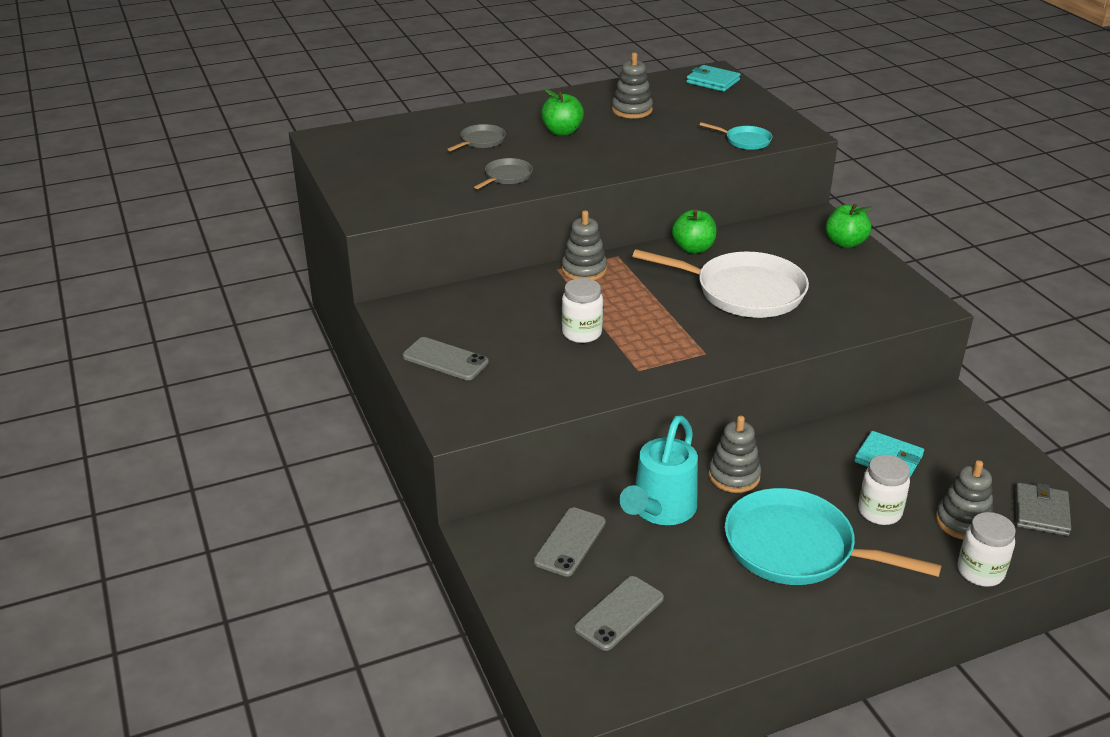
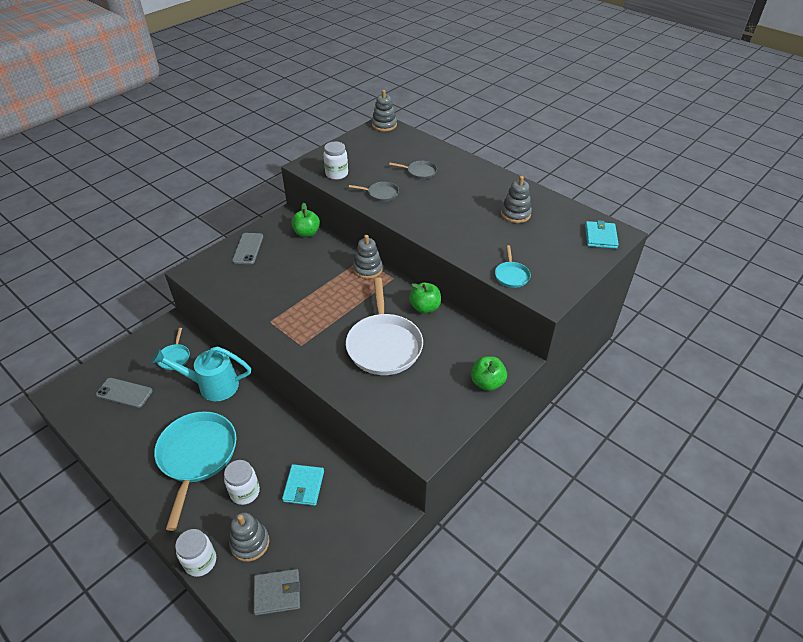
camera: 65 degrees right, 10 degrees up
grey phone [534,507,606,577] -> turquoise pan [157,328,190,370]
green apple [541,89,584,136] -> green apple moved to [291,203,320,237]
white jar [562,278,603,343] -> white jar moved to [323,142,348,180]
grey stacking toy [708,416,761,493] -> grey stacking toy moved to [372,90,397,131]

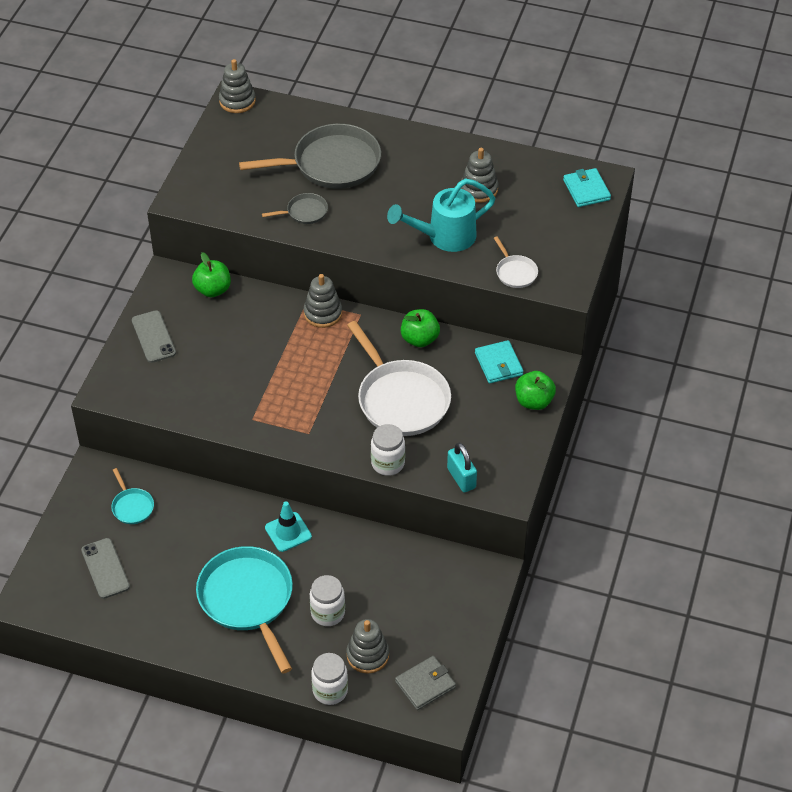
camera: 25 degrees left, 5 degrees up
grey phone [96,378,152,408] -> grey phone turned 75 degrees clockwise [81,538,130,599]
turquoise watering can [151,347,251,401] -> turquoise watering can moved to [387,179,495,252]
turquoise wallet [282,464,324,506] -> turquoise wallet moved to [475,340,524,383]
white jar [323,142,348,180] -> white jar moved to [371,424,405,476]
grey pan [389,161,437,179] -> grey pan [239,124,381,189], size x2.18
turquoise pan [495,245,531,288] -> white pan [494,236,538,288]
none -> turquoise traffic cone [265,501,312,552]
none -> turquoise padlock [447,443,477,492]

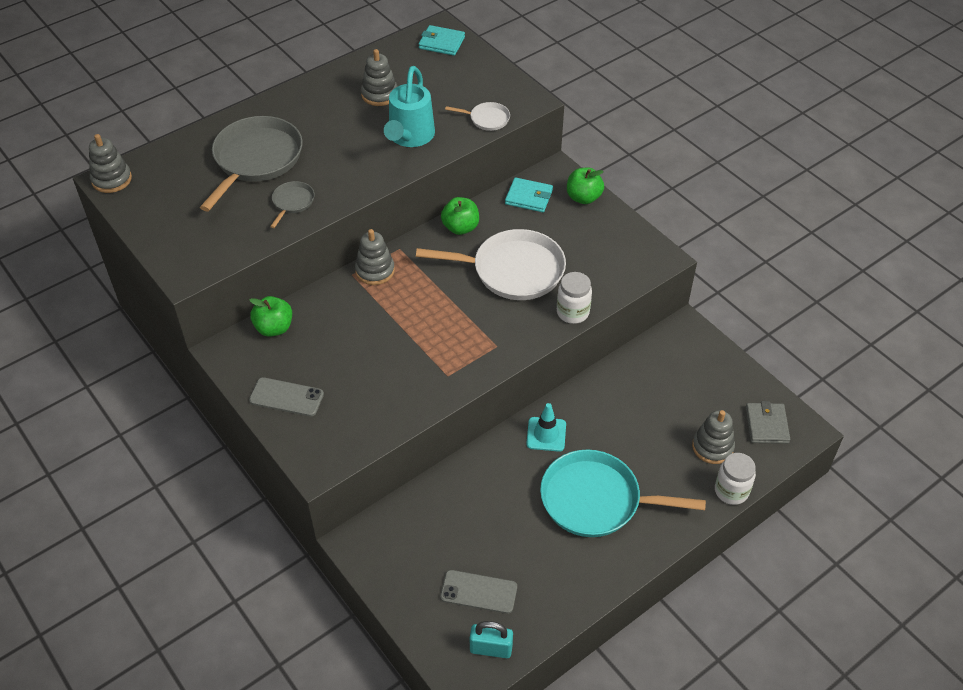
camera: 55 degrees left, 0 degrees up
turquoise pan [111,468,154,524] -> none
white jar [310,575,345,626] -> none
turquoise padlock [447,443,477,492] -> turquoise padlock moved to [470,621,513,658]

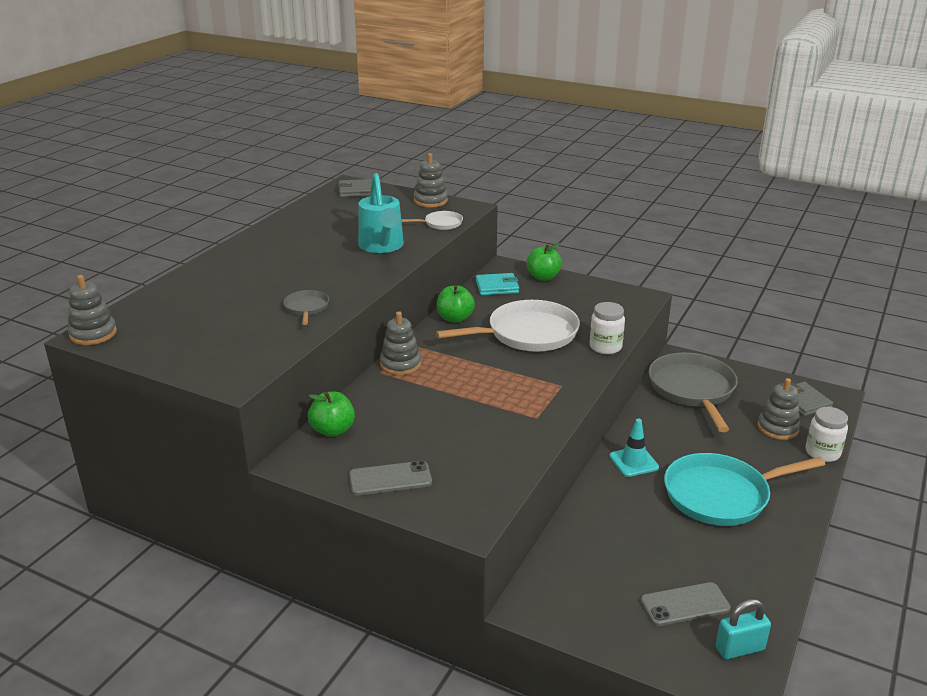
camera: 25 degrees left, 20 degrees down
grey pan [200,116,303,212] -> grey pan moved to [649,353,738,432]
grey stacking toy [361,49,398,106] -> grey stacking toy moved to [414,153,448,208]
turquoise wallet [418,25,465,56] -> grey wallet [338,179,372,197]

